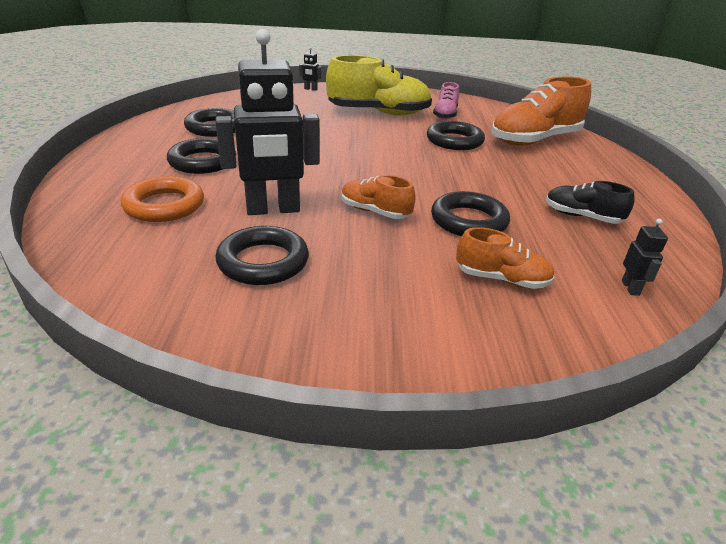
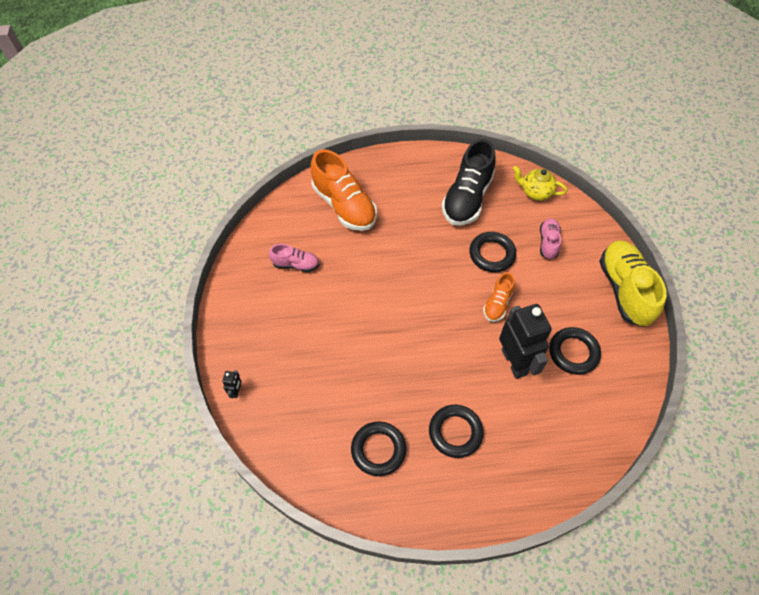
camera: 95 degrees left, 25 degrees up
orange ring [121,176,204,222] -> none
yellow shoe [326,55,432,116] -> yellow shoe moved to [599,240,667,327]
black ring [427,121,485,150] -> none
orange shoe [456,227,555,289] -> pink shoe [540,218,561,260]
black shoe [546,181,634,224] -> black shoe [442,139,496,226], size x1.92
black robot [622,219,668,296] -> yellow teapot [513,166,567,201]

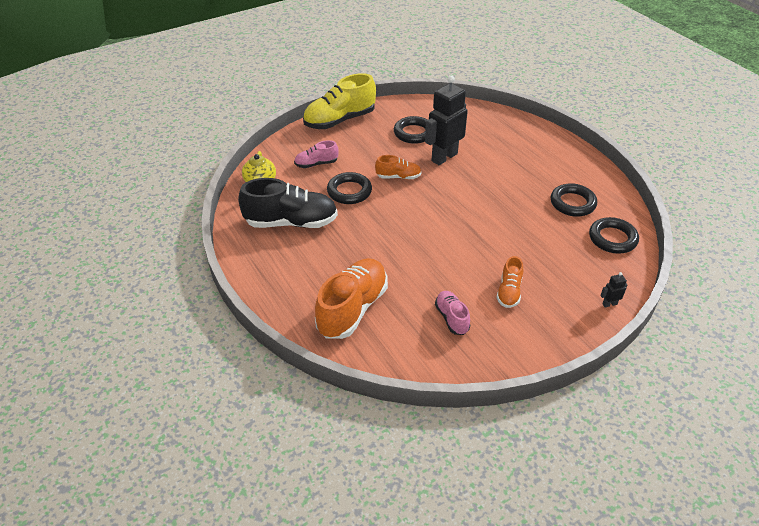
camera: 115 degrees left, 15 degrees down
black ring [429,405,484,458] -> black ring moved to [589,217,639,254]
none -> orange shoe [496,256,523,308]

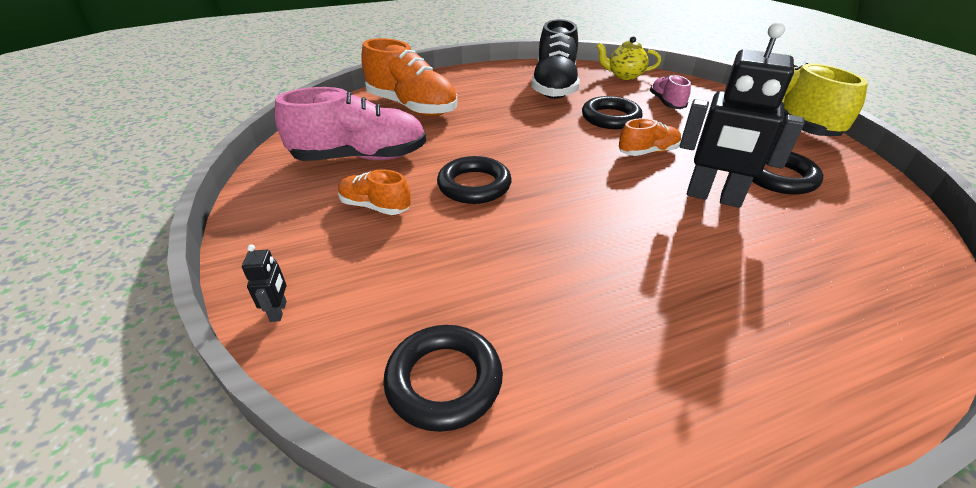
camera: 100 degrees right, 5 degrees down
orange shoe [375,155,422,179] -> orange shoe turned 120 degrees counterclockwise [619,118,681,156]
black robot [425,75,468,165] -> black robot turned 150 degrees clockwise [680,22,804,208]
pink shoe [435,291,470,335] -> pink shoe [275,87,426,161], size x1.92
black ring [551,183,597,217] -> black ring moved to [437,156,512,204]

